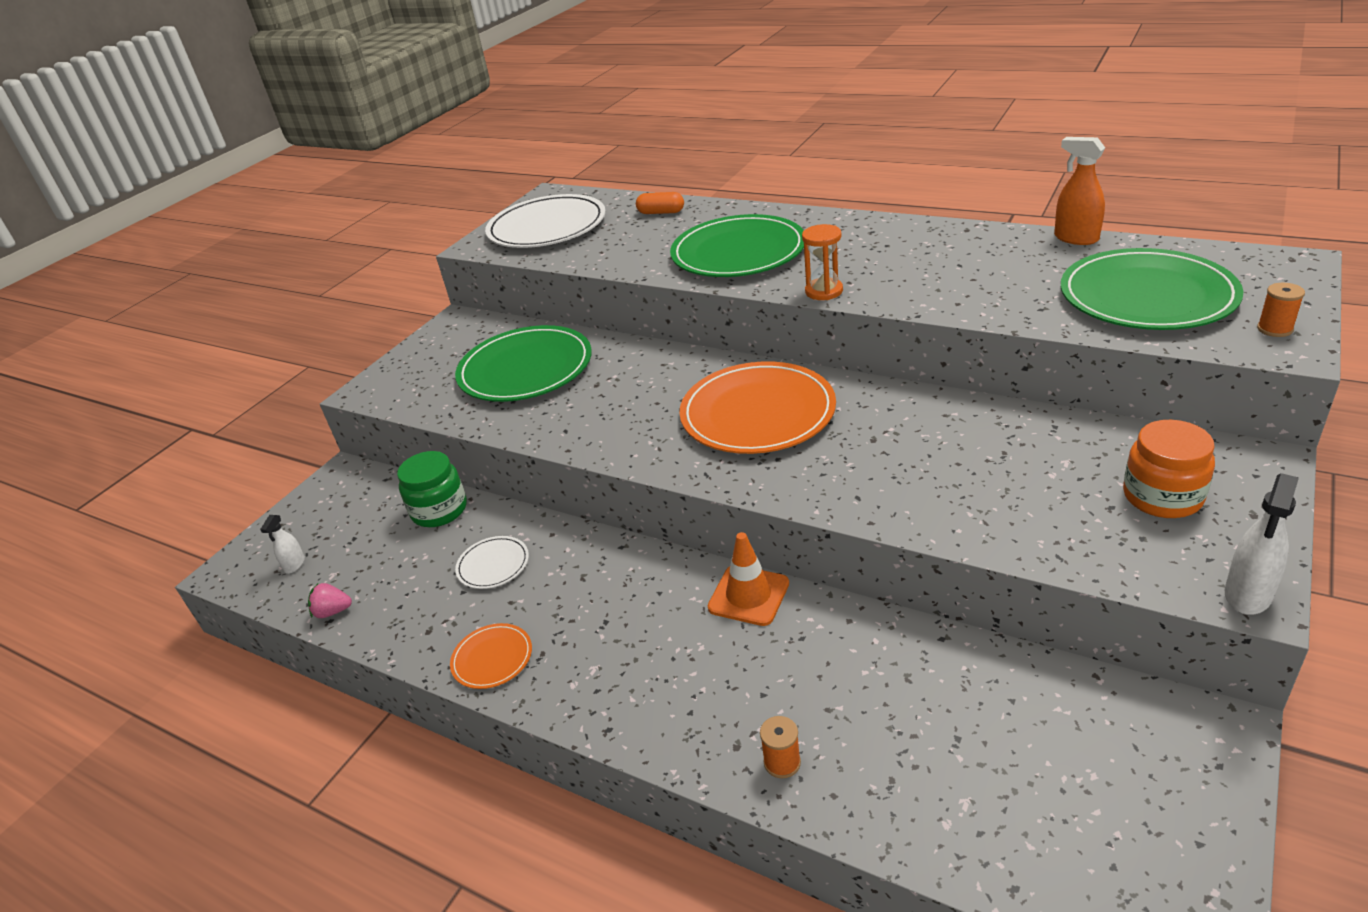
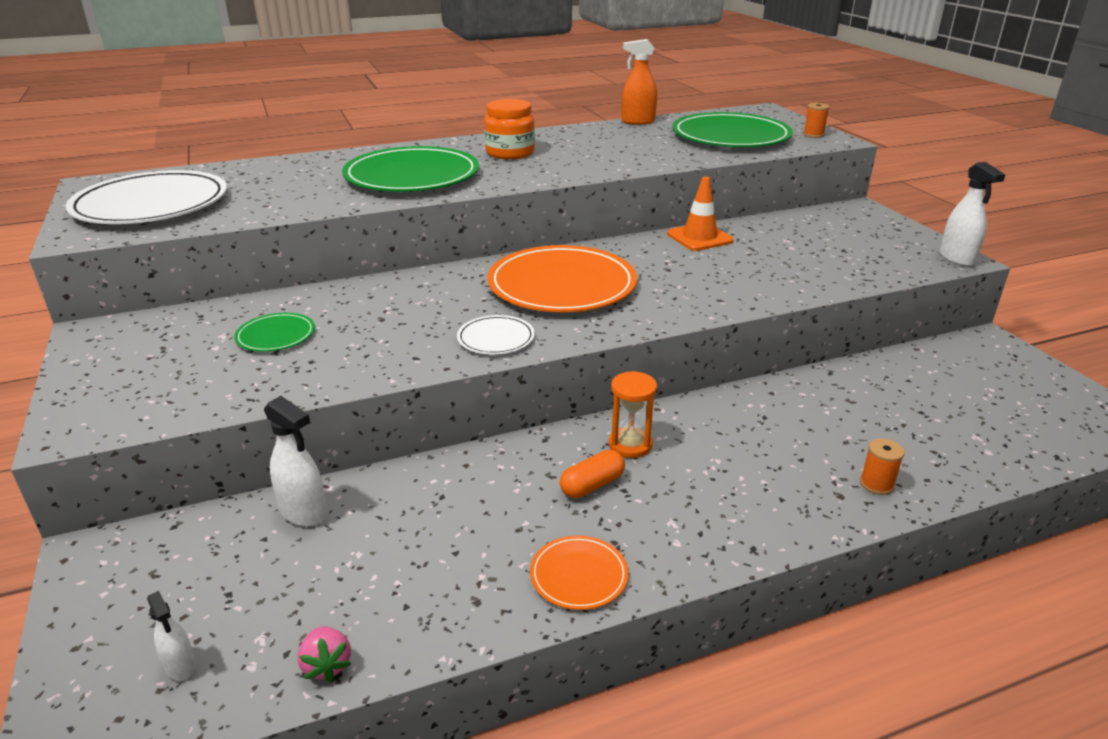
camera: 55 degrees left, 5 degrees down
pink strawberry [308,583,352,618] -> pink strawberry turned 60 degrees counterclockwise [298,626,351,682]
green jar [397,451,467,527] -> white spray bottle [264,396,327,527]
green plate [455,325,592,402] -> green plate [234,313,315,352], size x0.46
white plate [455,536,529,589] -> white plate moved to [457,315,535,355]
orange capsule [636,192,684,214] -> orange capsule moved to [560,450,625,498]
orange traffic cone [708,532,789,626] -> orange traffic cone moved to [667,176,734,251]
orange hourglass [802,224,843,300] -> orange hourglass moved to [609,371,657,458]
orange jar [1123,420,1215,518] -> orange jar moved to [484,99,535,159]

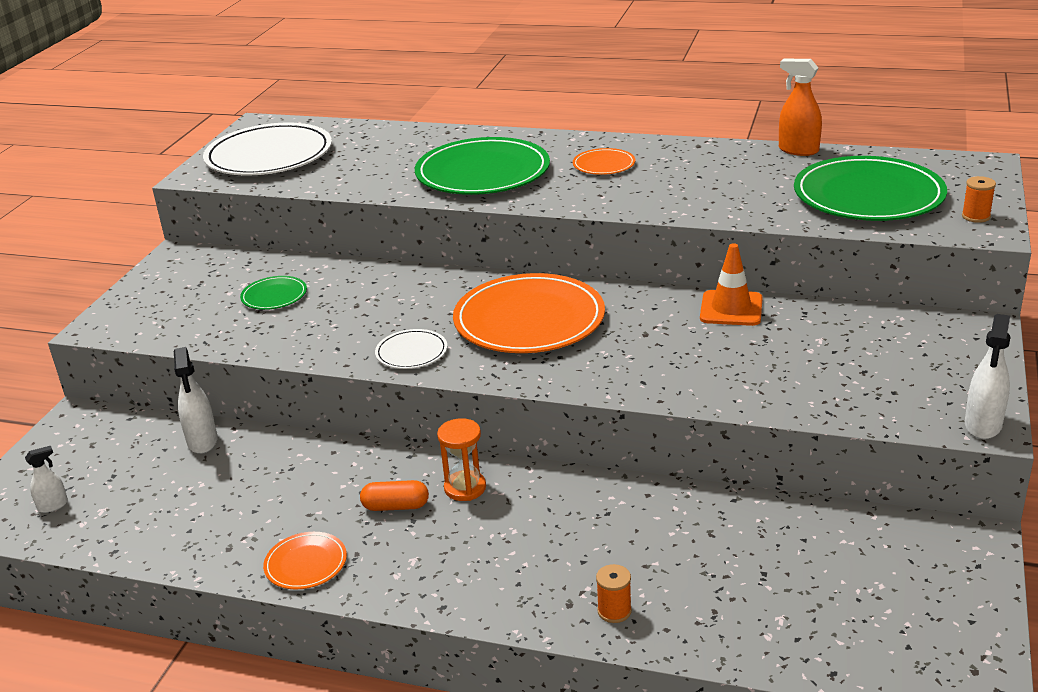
camera: 40 degrees right, 0 degrees up
white spray bottle [147,591,196,681] -> white spray bottle turned 120 degrees counterclockwise [25,446,68,513]
pink strawberry [298,626,351,682] -> none
orange jar [484,99,535,159] -> orange plate [573,148,635,175]

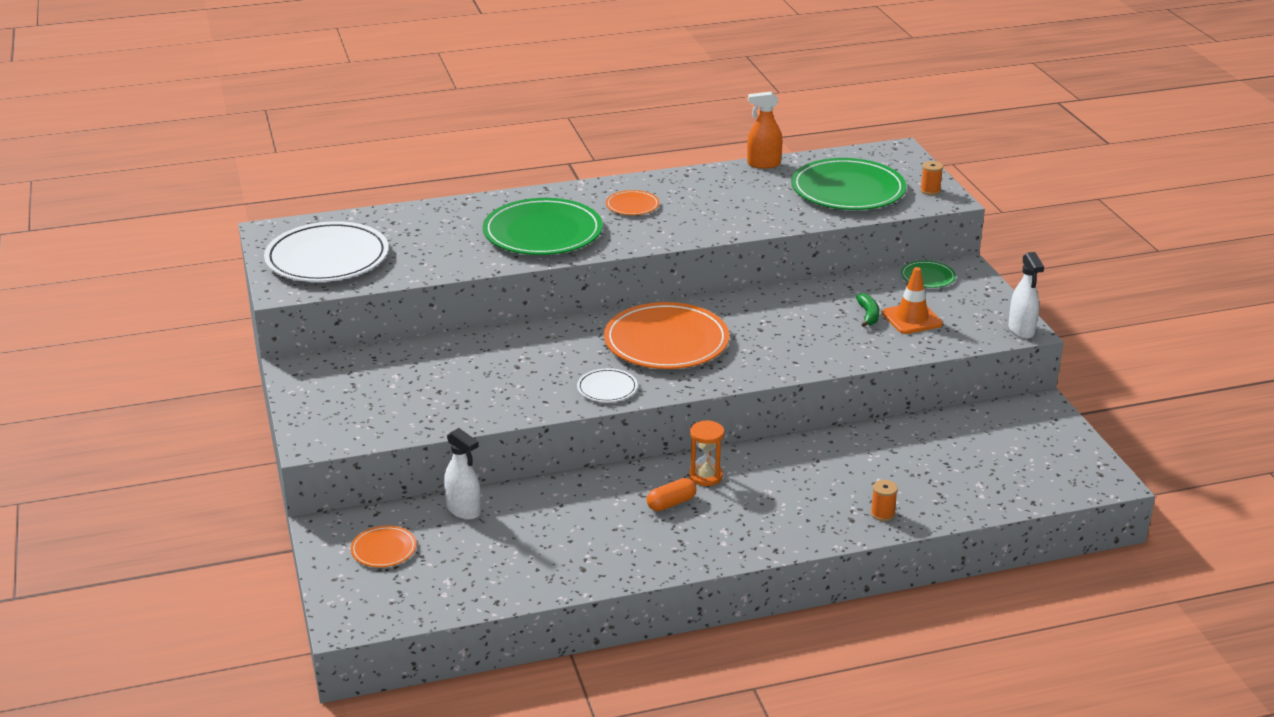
camera: 35 degrees left, 0 degrees up
white spray bottle [25,446,68,513] -> none
green plate [240,276,307,310] -> green plate moved to [901,260,956,288]
orange plate [263,532,347,589] -> orange plate moved to [351,525,417,567]
orange traffic cone [700,243,763,326] -> orange traffic cone moved to [882,267,943,334]
none -> green banana [856,293,879,327]

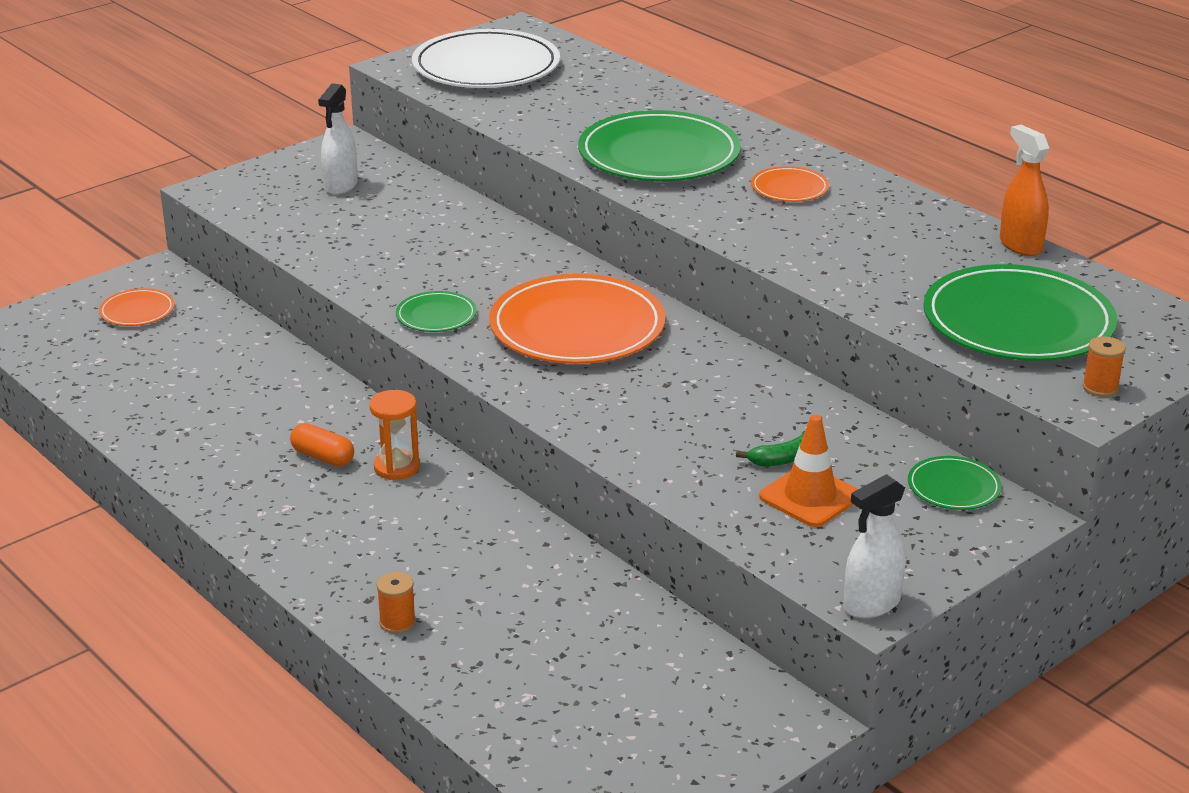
camera: 65 degrees right, 0 degrees up
white spray bottle [444,428,481,520] -> white spray bottle moved to [318,83,358,195]
white plate [577,368,638,402] -> green plate [396,291,476,332]

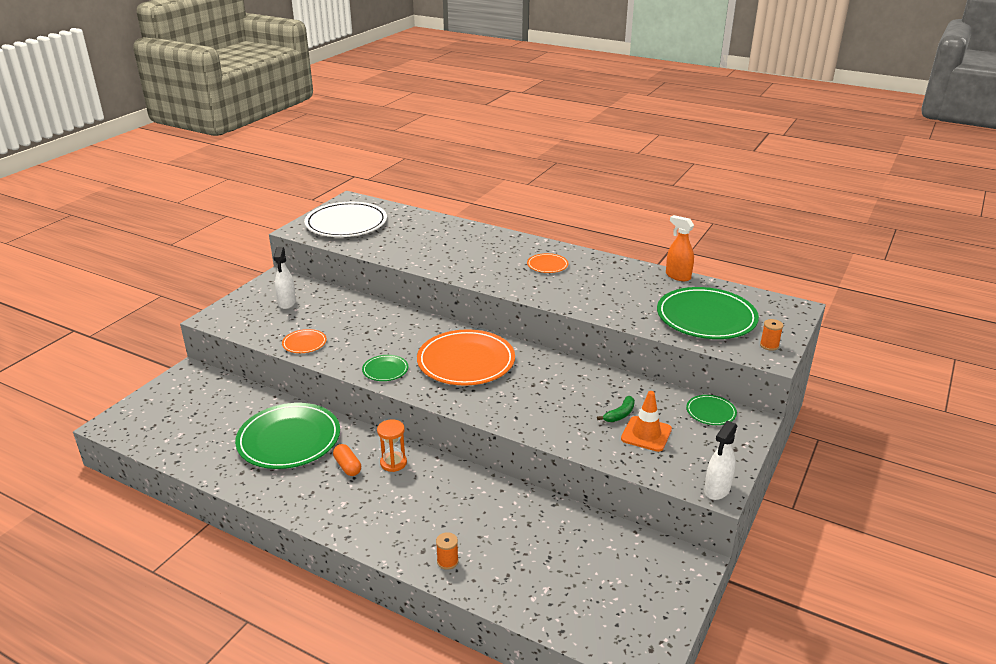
camera: 20 degrees left, 0 degrees up
orange plate [99,288,175,326] -> orange plate moved to [282,329,327,353]
orange capsule [290,423,354,466] -> orange capsule turned 45 degrees clockwise [333,444,361,476]
green plate [578,110,741,181] -> green plate moved to [235,403,340,469]

